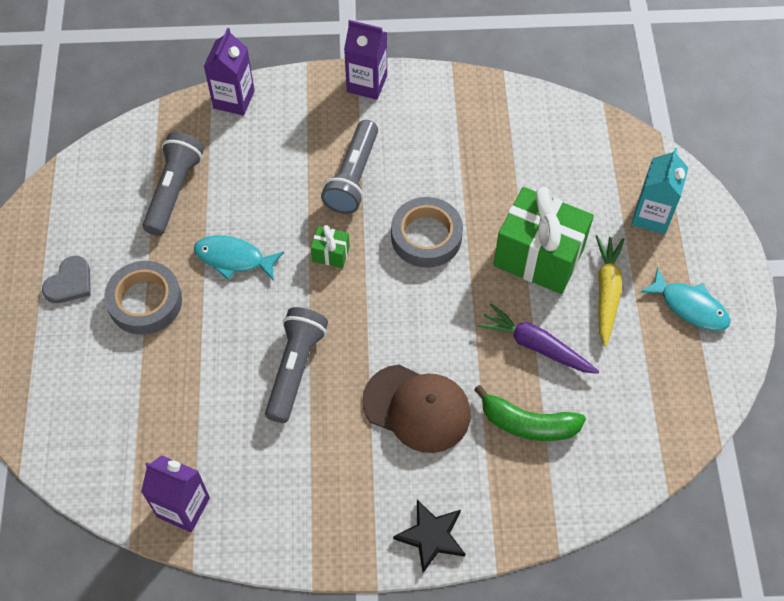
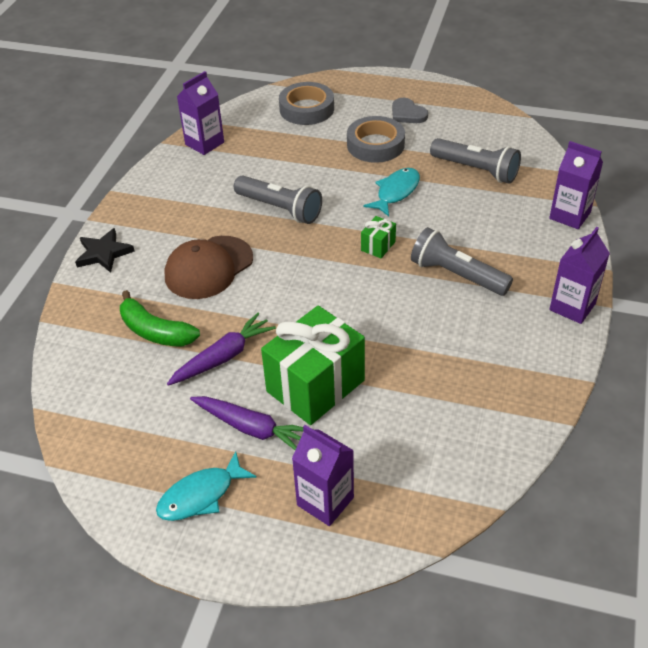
camera: 110 degrees right, 15 degrees down
grey tape [391,197,463,268] -> grey tape moved to [279,82,334,125]
green banana [474,385,586,441] -> green banana turned 90 degrees counterclockwise [120,290,200,347]
yellow carrot [596,235,625,347] -> purple carrot [190,396,314,450]
turquoise carton [631,148,688,234] -> purple carton [292,425,354,526]

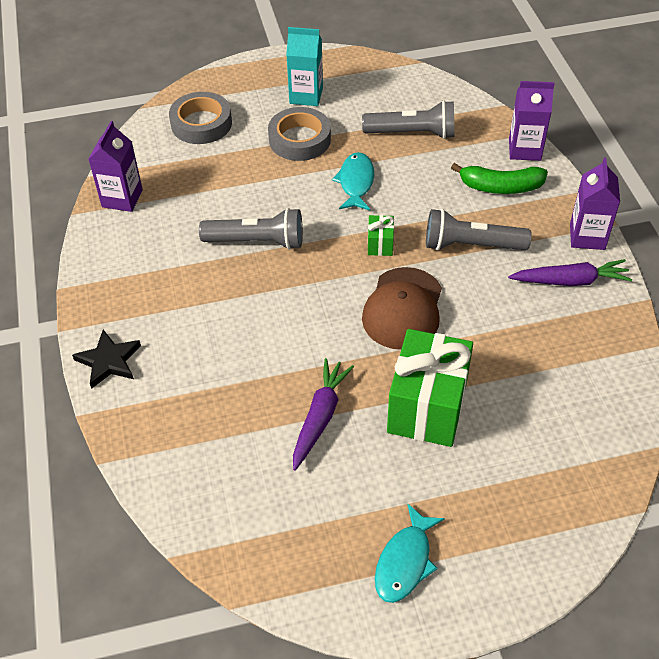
camera: 30 degrees left, 5 degrees up
green banana [120,290,200,347] -> green banana moved to [451,163,548,194]
brown cap [164,236,253,299] -> brown cap moved to [362,267,442,350]
purple carrot [190,396,314,450] -> purple carrot moved to [508,259,632,286]
purple carton [292,425,354,526] -> none
grey heart [392,98,428,123] -> turquoise carton [286,27,323,106]

